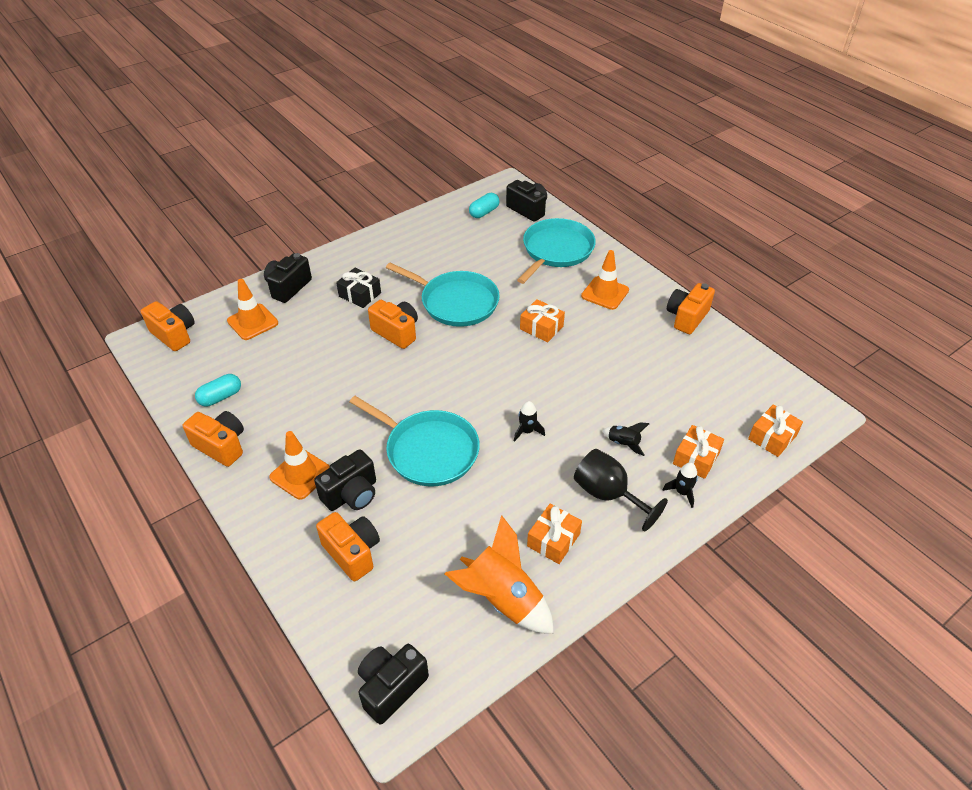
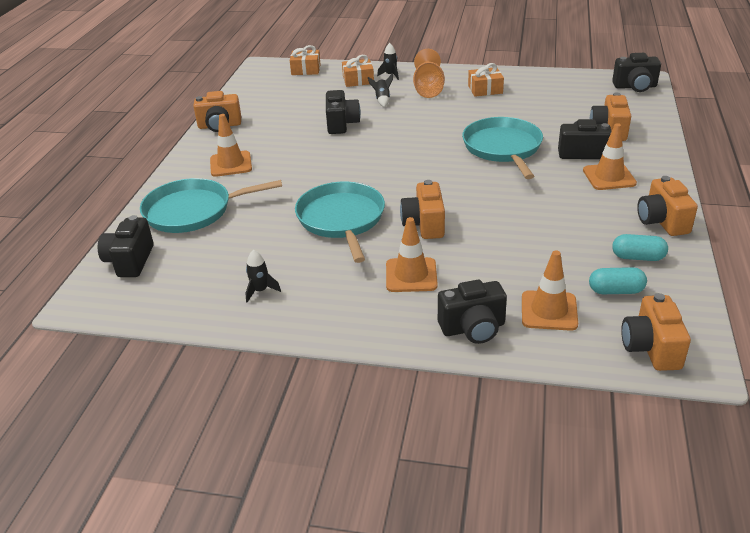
camera: 130 degrees left, 10 degrees down
black gift [336,268,381,308] -> orange traffic cone [386,217,438,292]
orange rocket [445,515,554,634] -> none
turquoise capsule [469,193,499,218] -> turquoise capsule moved to [589,267,647,294]
black rocket [514,401,545,442] -> black rocket moved to [246,250,281,303]
orange gift [520,299,565,342] -> none
black goblet [574,449,668,531] -> orange goblet [413,49,445,98]
none -> black camera [326,90,361,134]

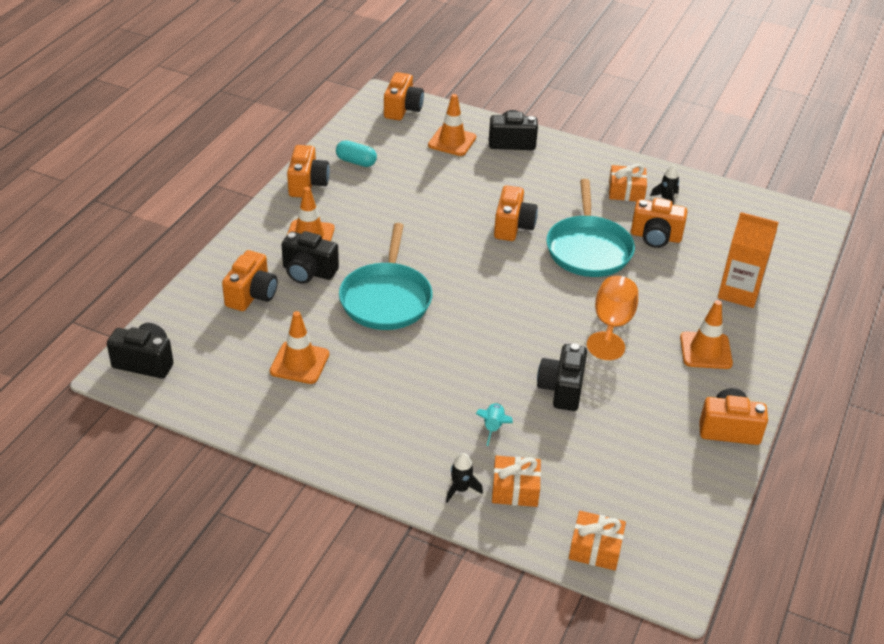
camera: 170 degrees left, 5 degrees up
black camera [98,215,154,277] -> none
turquoise pan [140,178,282,233] -> orange carton [718,212,779,308]
black rocket [368,73,393,107] -> turquoise rocket [476,403,513,446]
orange traffic cone [386,217,438,292] -> orange traffic cone moved to [270,311,329,384]
orange goblet [413,49,445,98] -> orange goblet moved to [587,276,638,360]
orange gift [468,63,504,97] -> orange gift moved to [609,164,647,201]
turquoise capsule [589,267,647,294] -> none
none -> orange camera [631,198,688,248]

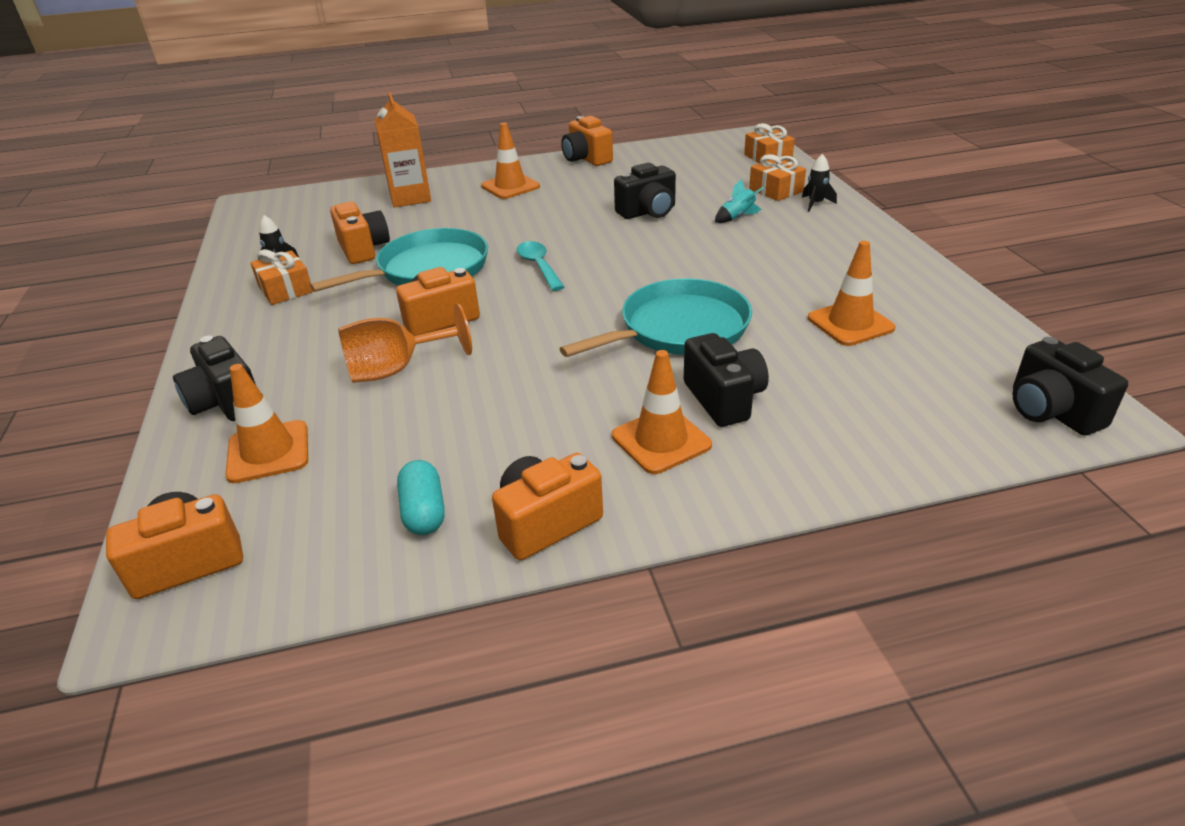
camera: 125 degrees left, 5 degrees down
orange camera [222,250,278,311] -> none
orange goblet [587,276,638,360] -> orange goblet moved to [338,304,472,383]
none -> turquoise spoon [517,241,564,291]

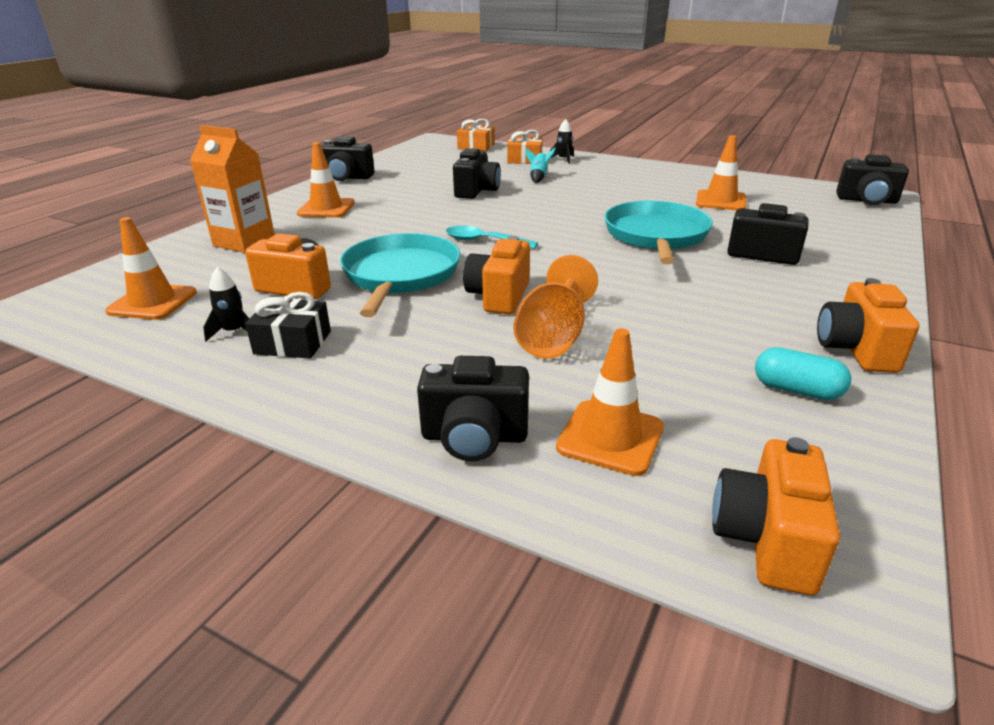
camera: 50 degrees left, 5 degrees down
orange gift [250,249,313,305] -> black gift [245,292,331,359]
orange camera [561,116,613,166] -> black camera [321,136,374,181]
orange traffic cone [612,350,712,474] -> orange traffic cone moved to [105,217,197,320]

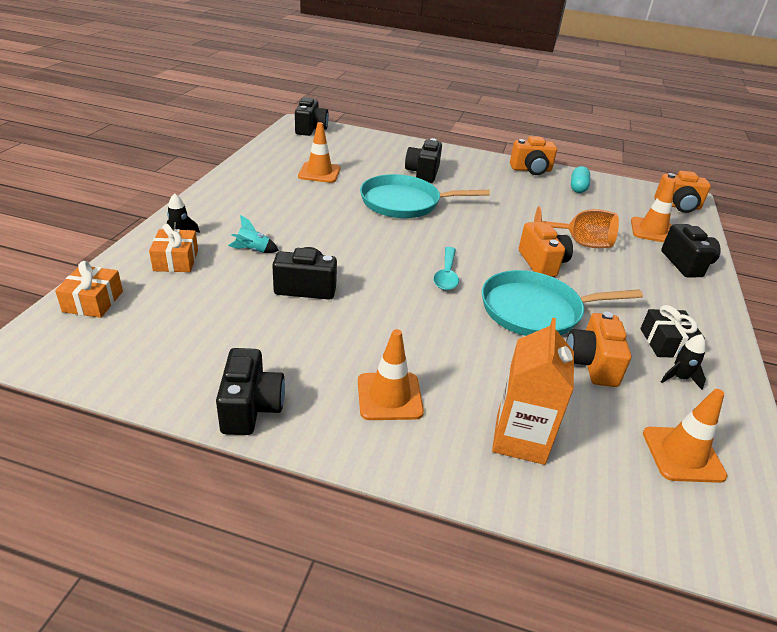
camera: 105 degrees left, 5 degrees up
orange camera [463,236,530,314] -> orange camera turned 105 degrees counterclockwise [519,222,573,277]

